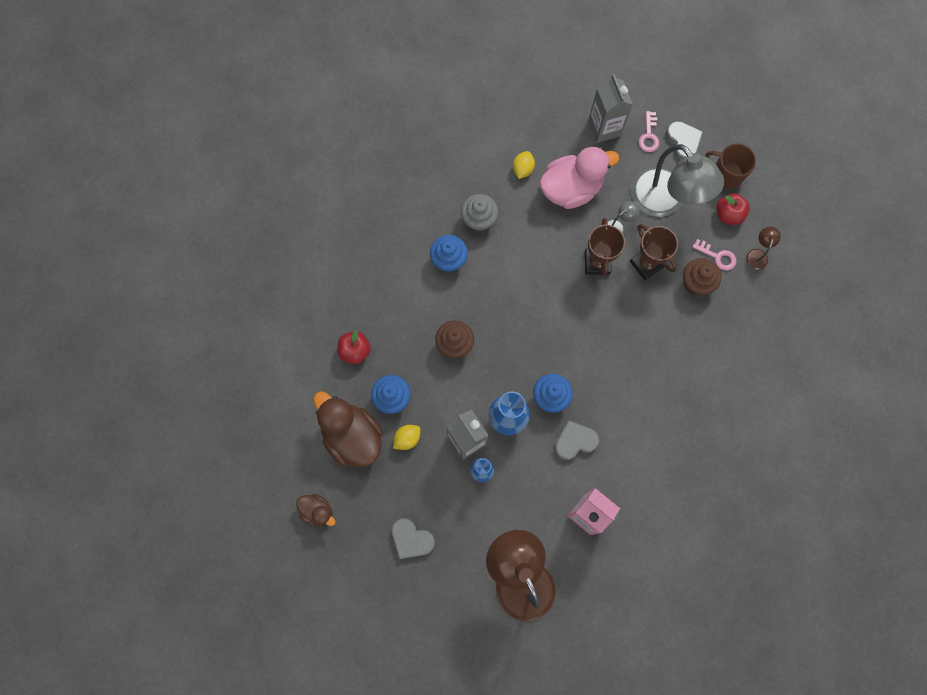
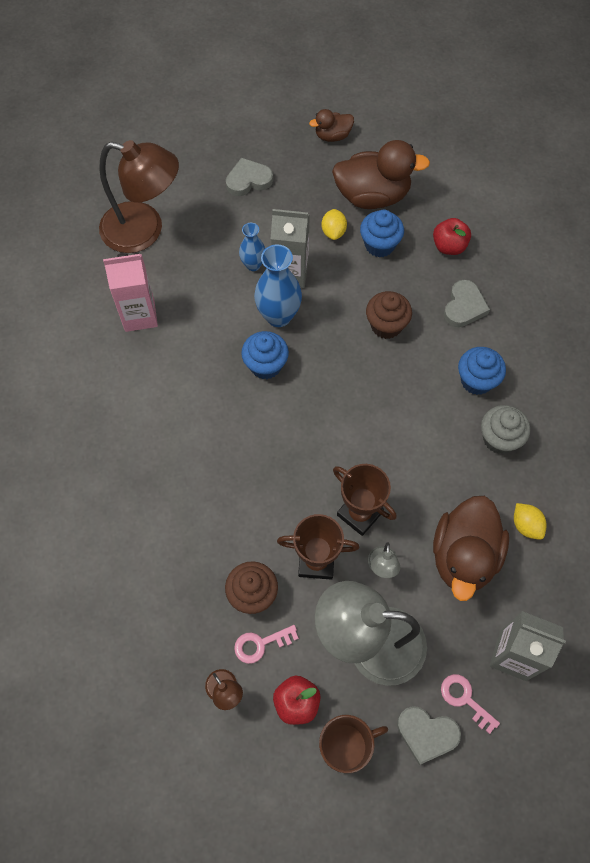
camera: 130 degrees right, 10 degrees down
pink duck [539,147,619,209] -> brown duck [433,496,509,601]
grey heart [555,420,599,460] -> grey heart moved to [444,280,490,327]

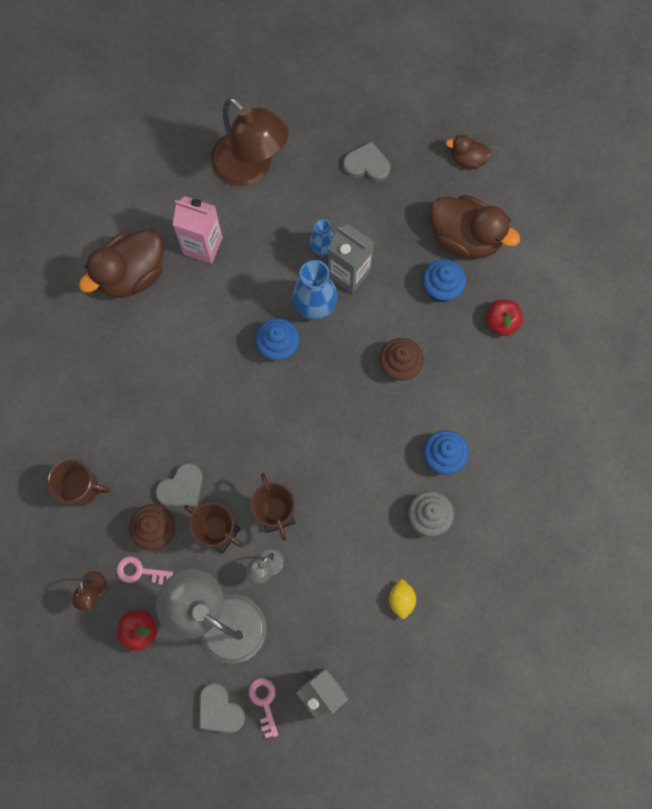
camera: 30 degrees right, 10 degrees up
brown mug [319,715,388,773] -> brown mug moved to [47,459,111,507]
yellow lemon [321,209,347,240] -> none
brown duck [433,496,509,601] -> brown duck moved to [79,229,163,298]
grey heart [444,280,490,327] -> grey heart moved to [155,463,203,507]

